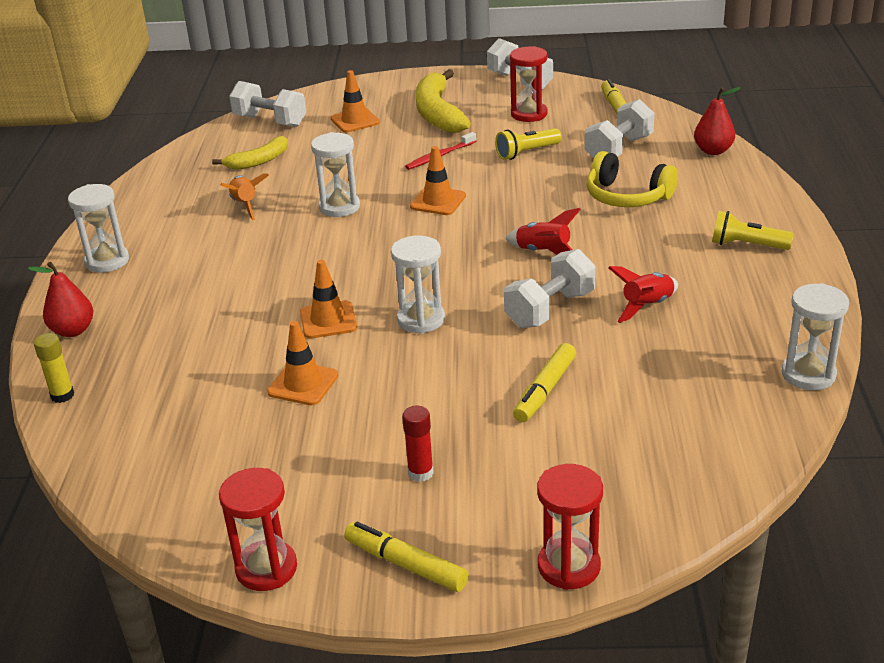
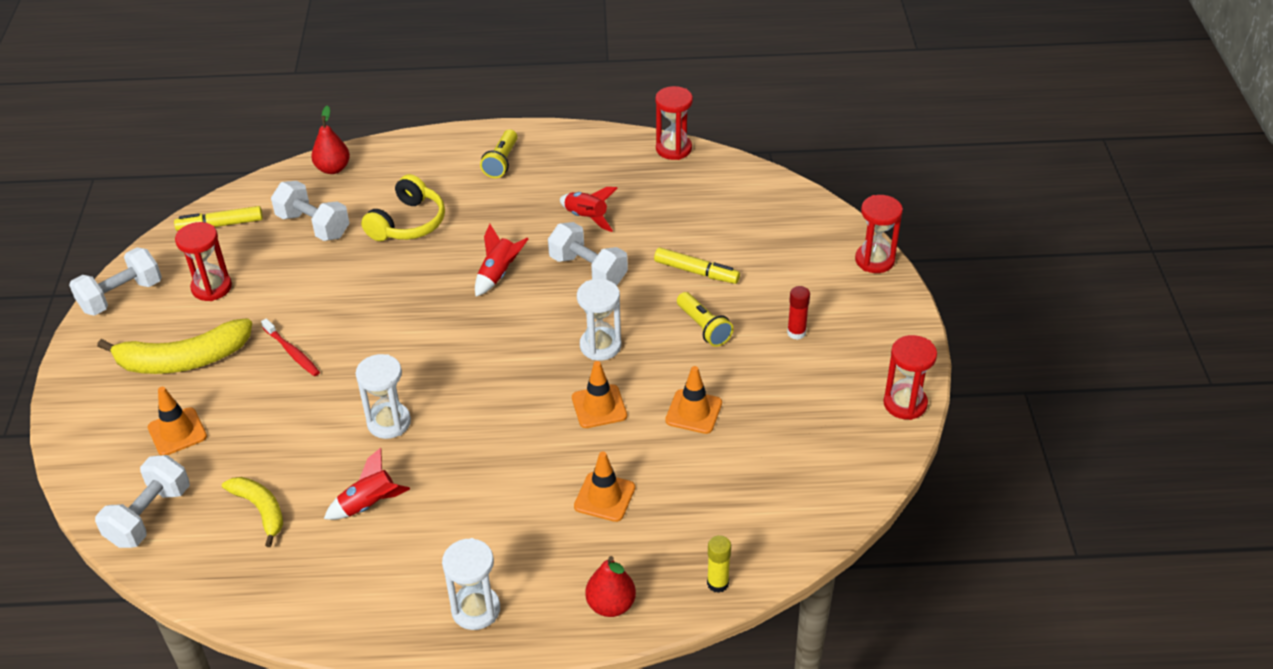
camera: 95 degrees left, 10 degrees up
orange rocket [221,173,269,220] -> red rocket [324,448,410,520]
yellow marker [344,522,469,592] -> none
orange traffic cone [410,146,466,215] -> orange traffic cone moved to [574,451,635,522]
yellow flashlight [495,128,562,160] -> yellow flashlight moved to [677,292,734,347]
white hourglass [782,283,849,390] -> red hourglass [655,86,693,160]

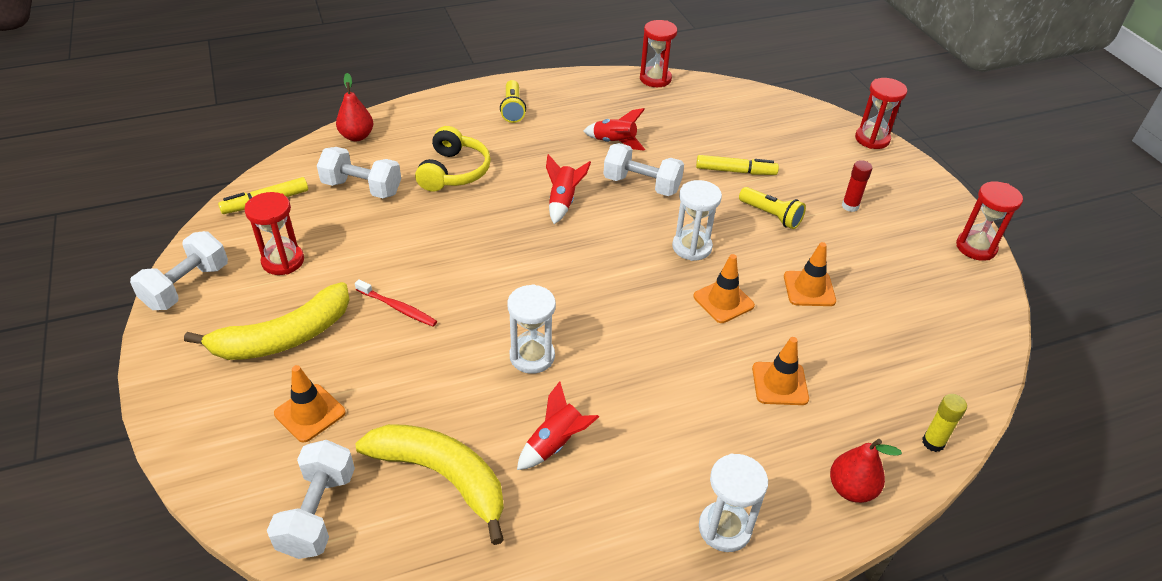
camera: 20 degrees left, 0 degrees up
yellow banana [222,477,283,547] -> yellow banana [355,424,504,545], size x1.68

